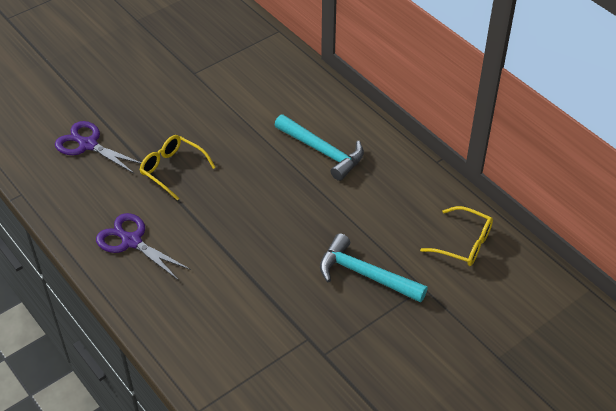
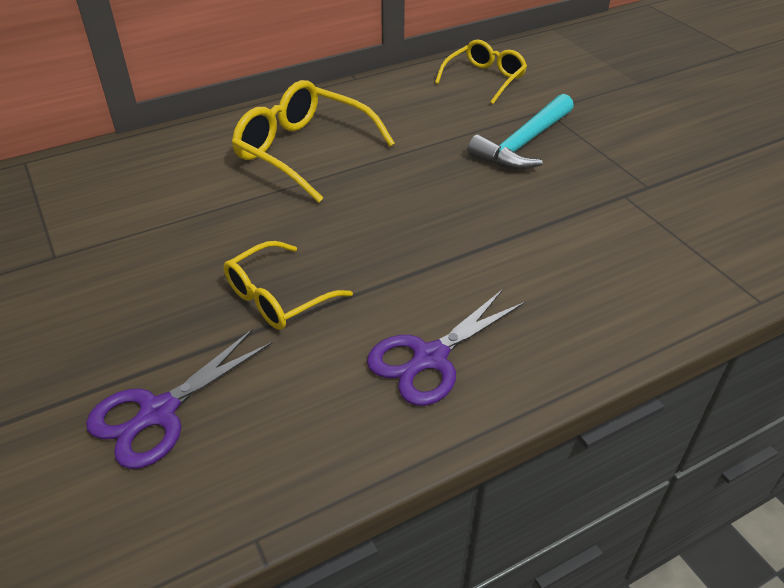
camera: 80 degrees left, 5 degrees down
turquoise hammer [275,115,364,181] -> yellow glasses [232,80,395,203]

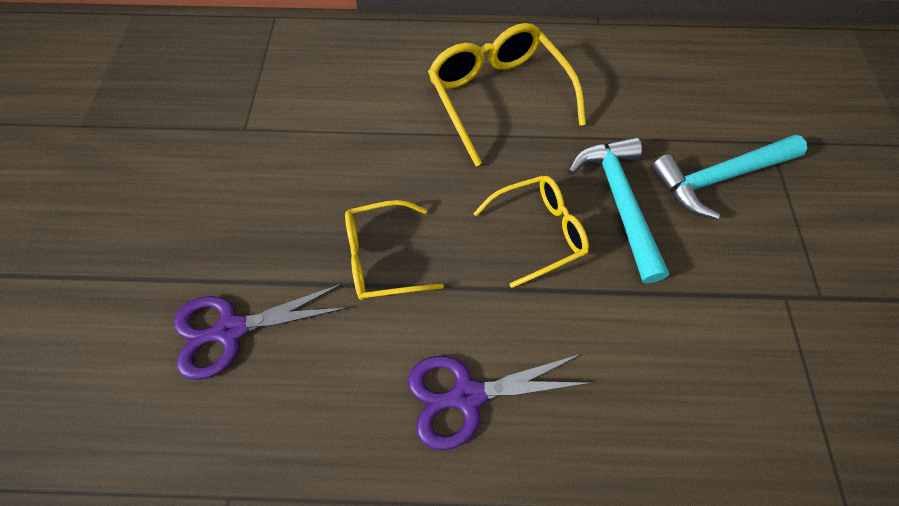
camera: 30 degrees right, 20 degrees up
yellow glasses [435,40,527,104] -> yellow glasses moved to [473,176,589,288]
none -> turquoise hammer [568,137,669,284]

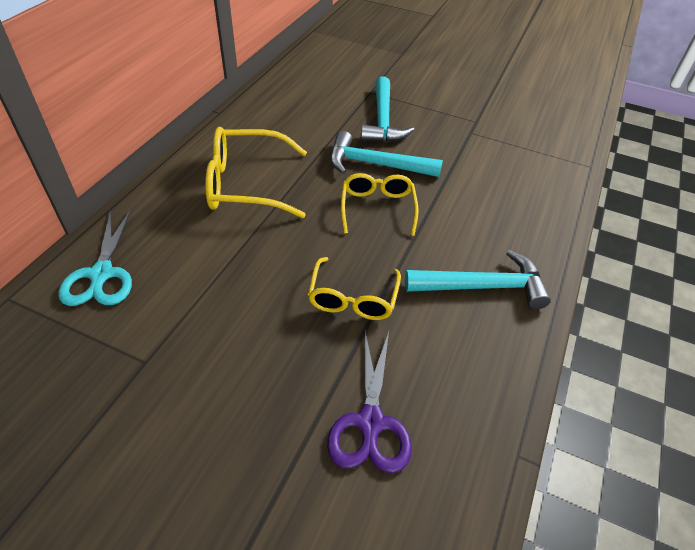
camera: 70 degrees left, 15 degrees down
purple scissors [408,354,589,450] -> turquoise hammer [405,250,551,309]
none -> turquoise scissors [58,209,132,306]

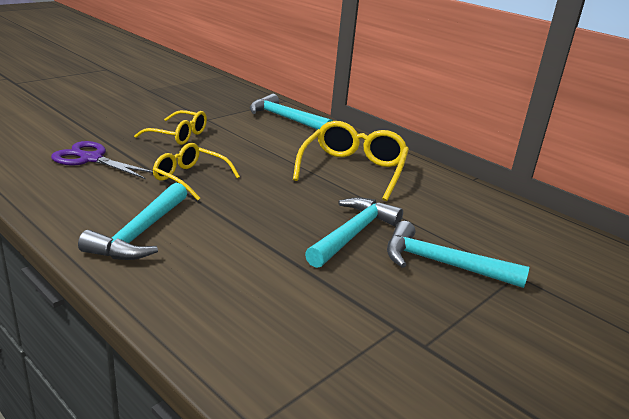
camera: 110 degrees right, 20 degrees down
turquoise scissors [58,209,132,306] -> turquoise hammer [250,94,332,130]
yellow glasses [341,173,419,236] -> yellow glasses moved to [134,110,207,145]

